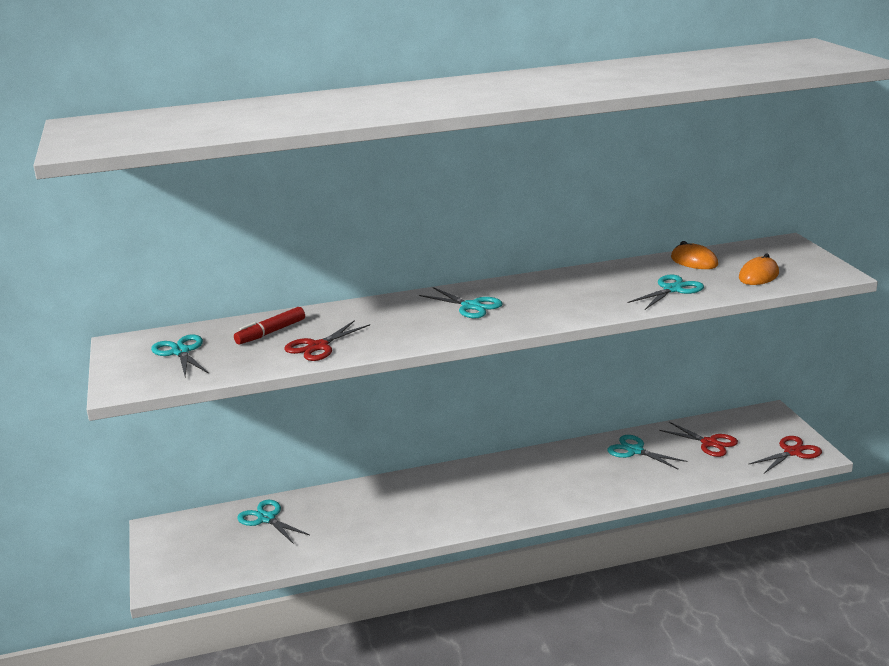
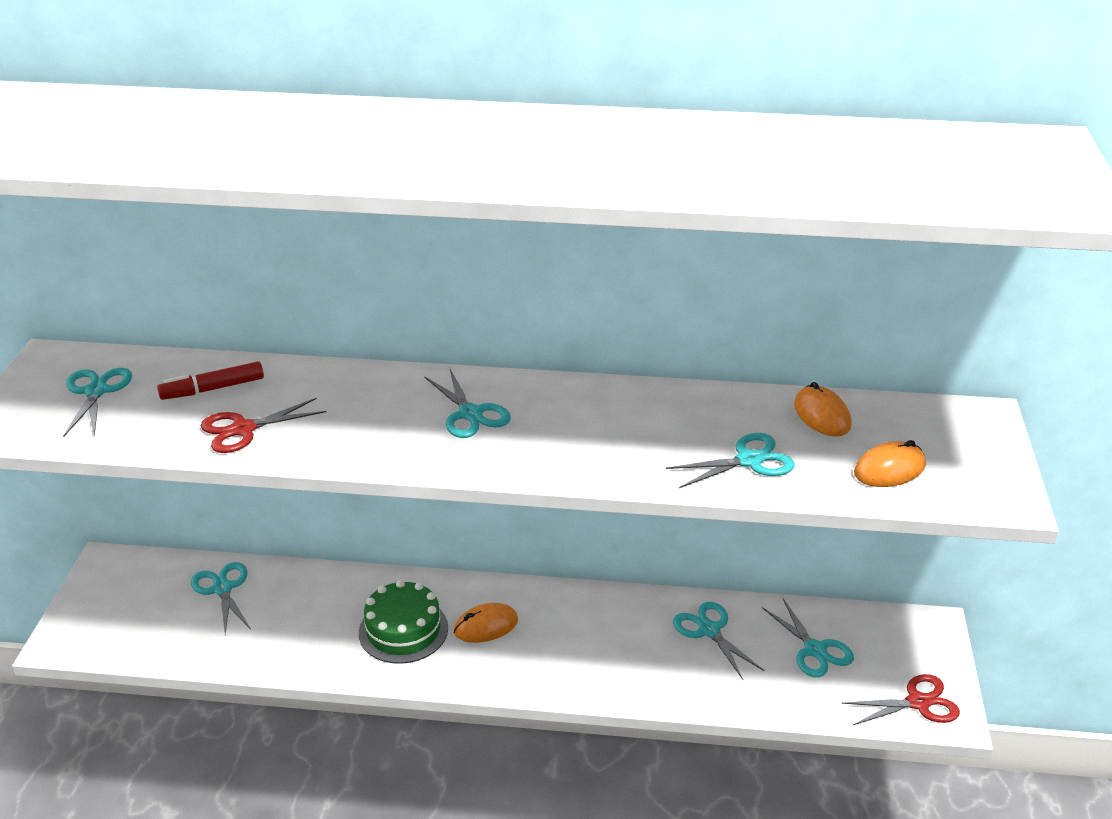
camera: 20 degrees right, 10 degrees up
red scissors [659,422,738,457] -> turquoise scissors [762,599,854,677]
none -> green cake [359,580,448,664]
none -> orange mouse [453,603,518,643]

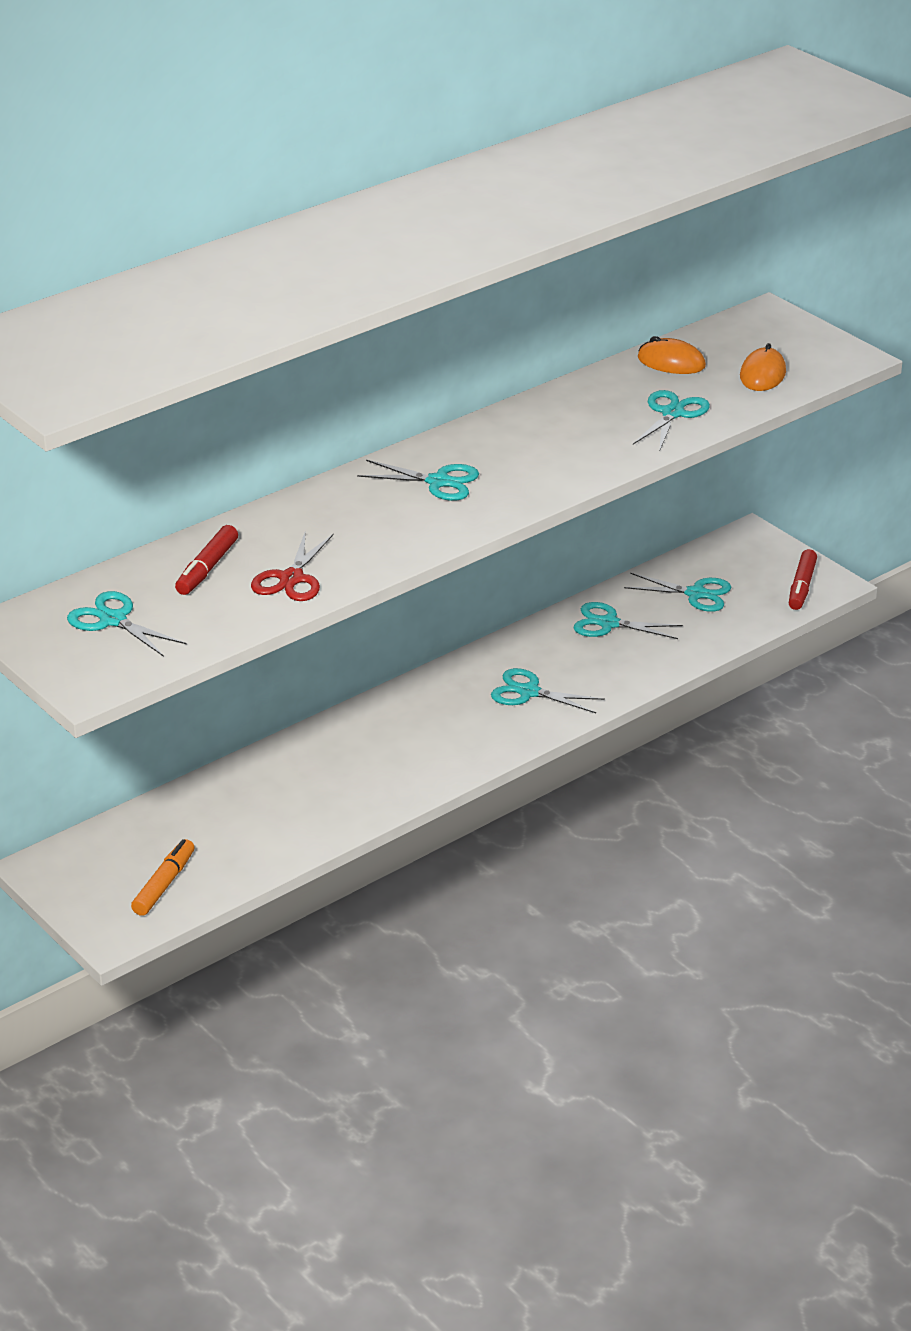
camera: 45 degrees left, 0 degrees up
turquoise scissors [191,562,251,635] -> turquoise scissors moved to [491,668,605,713]
green cake [359,580,448,664] -> none
orange mouse [453,603,518,643] -> none
red scissors [842,674,960,725] -> red marker [789,549,817,610]
none -> orange marker [131,839,194,916]

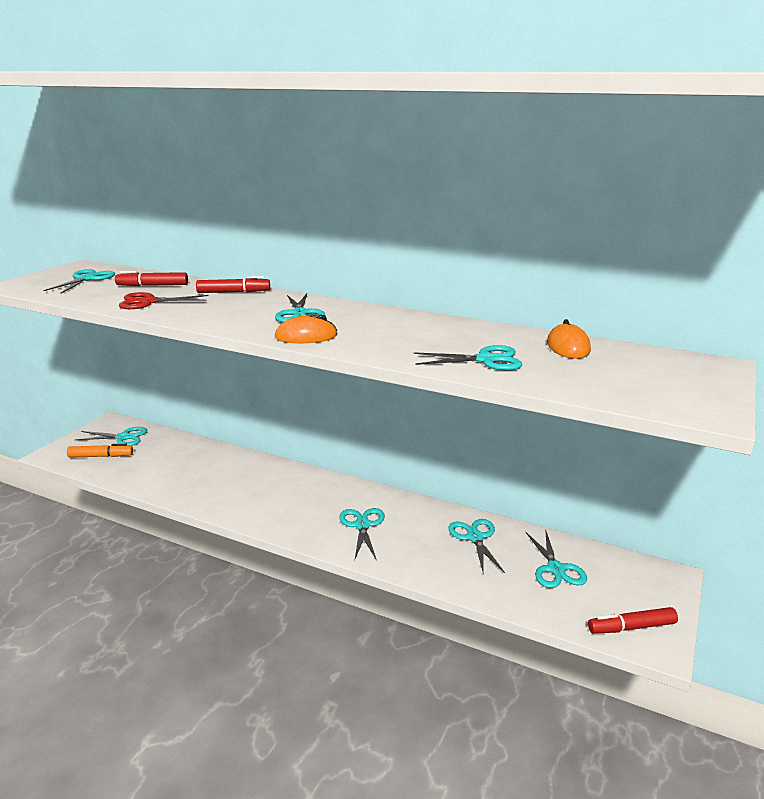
camera: 65 degrees right, 10 degrees down
orange mouse [740,343,786,391] -> orange mouse moved to [275,315,337,343]
none -> turquoise scissors [75,427,148,446]
none -> red marker [196,276,270,293]

